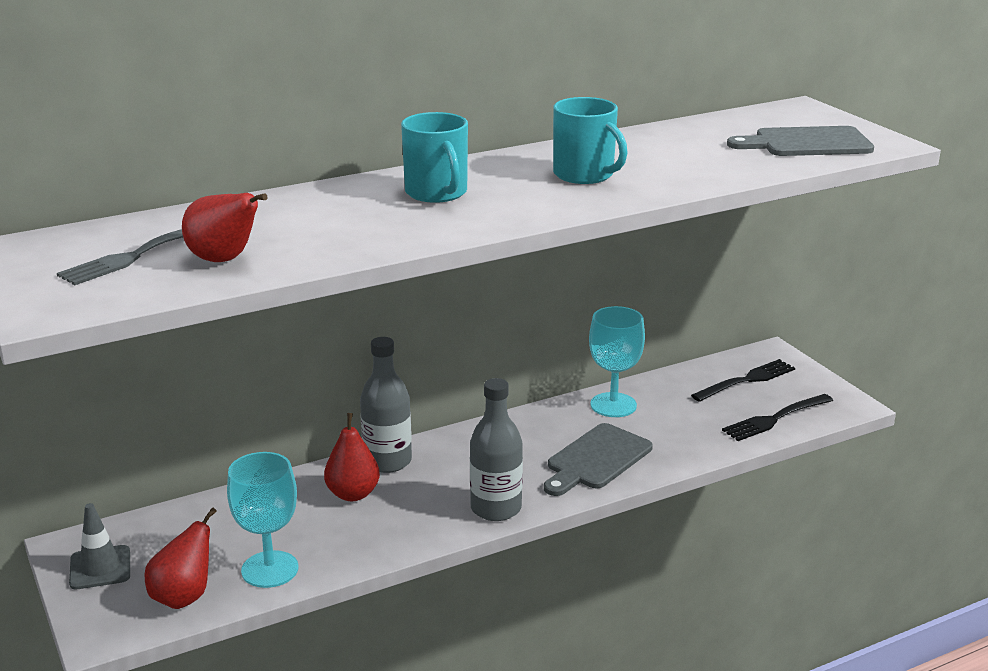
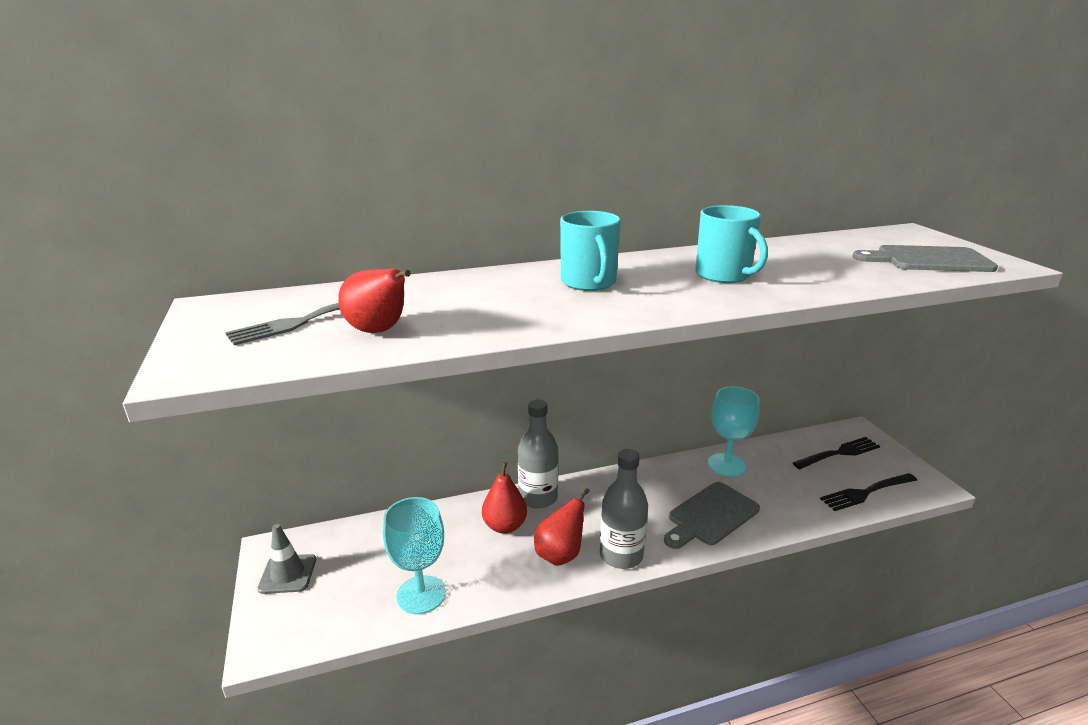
camera: 10 degrees right, 0 degrees up
red pear [144,508,217,609] -> red pear moved to [534,488,590,566]

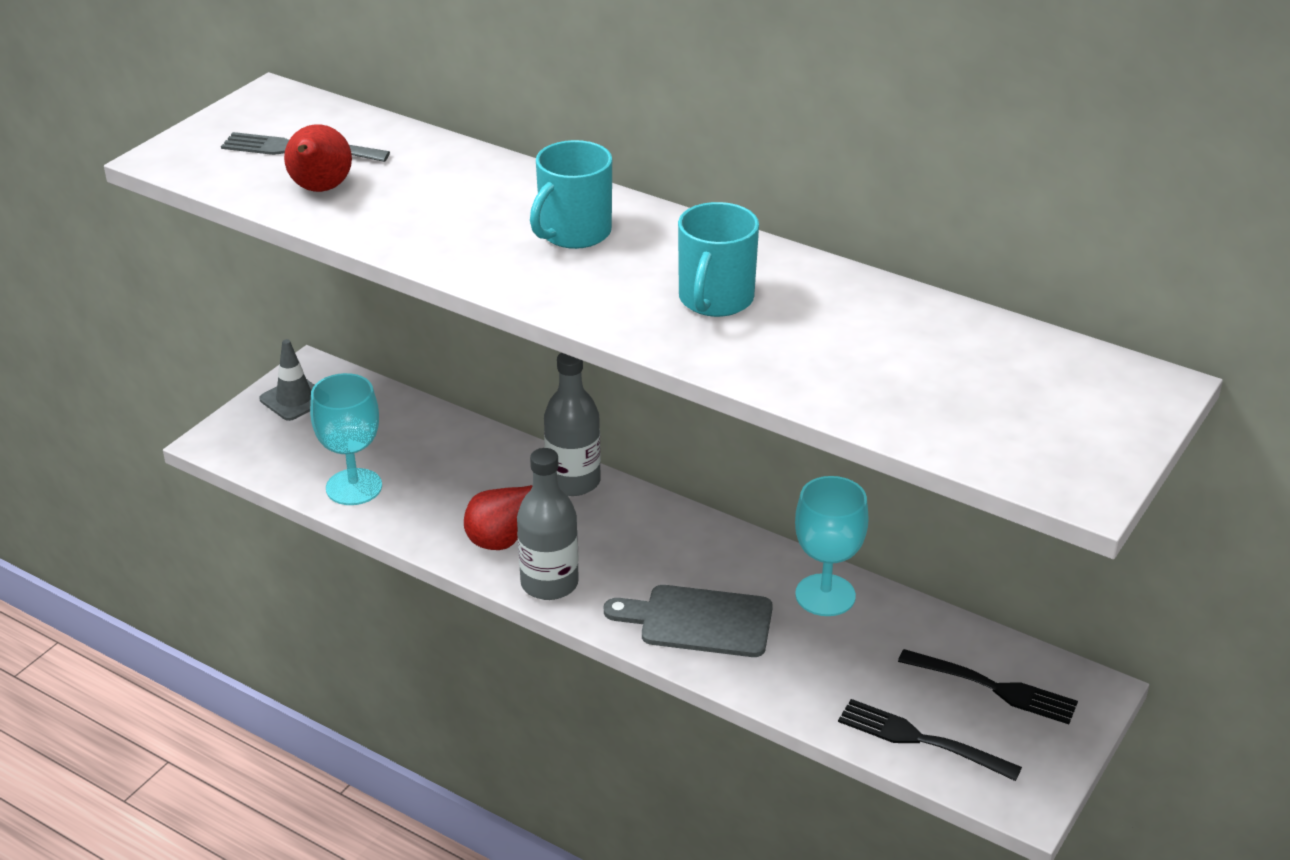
camera: 50 degrees right, 10 degrees up
red pear [482,462,527,534] -> none
grey cutting board [852,245,998,272] -> none

